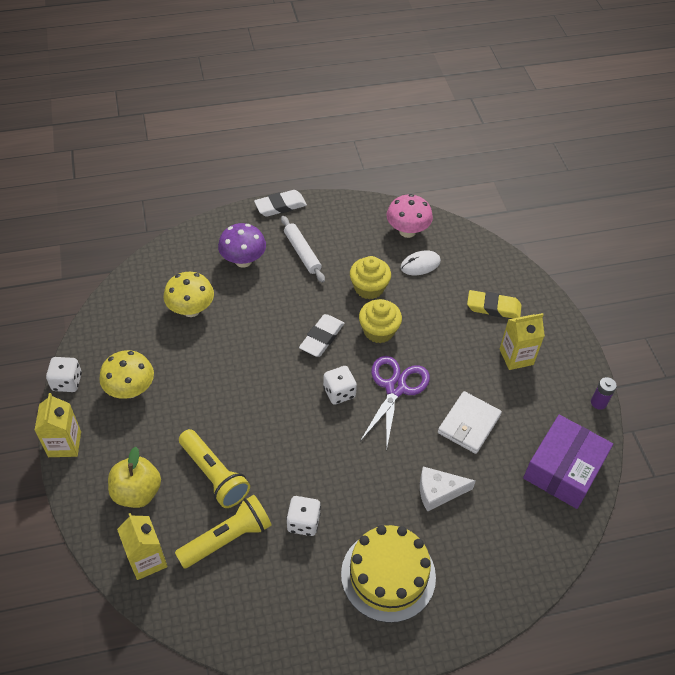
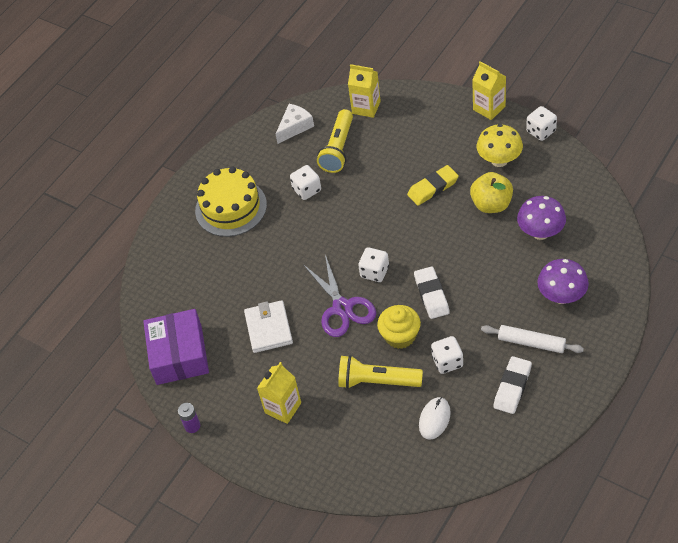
camera: 145 degrees right, 0 degrees up
yellow apple [108,447,161,508] -> yellow apple moved to [470,172,513,213]
yellow mushroom [164,272,214,317] -> purple mushroom [517,196,566,240]
yellow flashlight [179,429,250,508] -> yellow flashlight moved to [338,355,423,389]
white eraser [254,190,307,217] -> white eraser moved to [494,356,532,414]
yellow cupcake [350,256,391,299] -> white dice [431,336,463,374]
pink mushroom [386,194,433,238] -> none
white cheese [420,466,476,512] -> white cheese moved to [276,104,314,144]
yellow eraser [467,290,522,318] -> yellow eraser moved to [407,165,459,206]

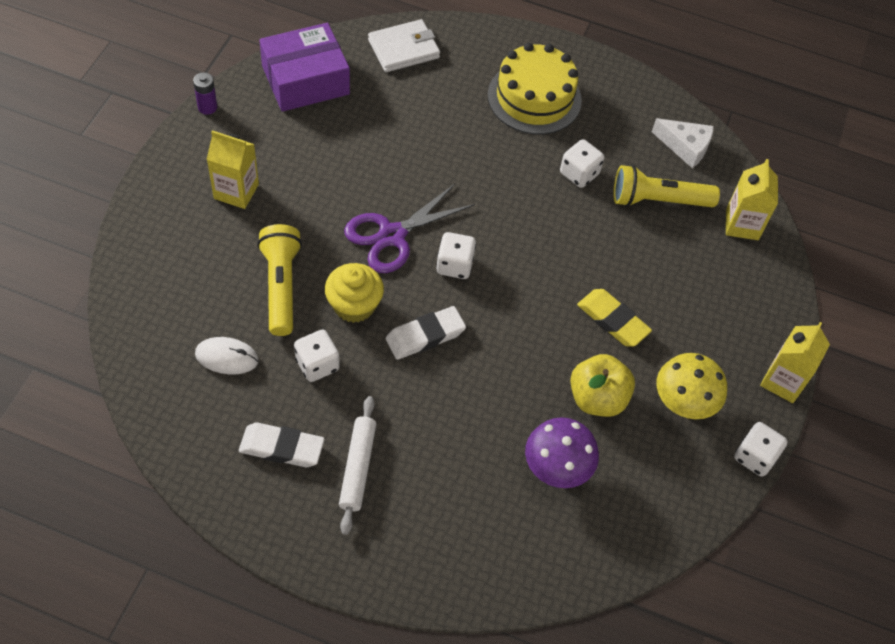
camera: 65 degrees right, 5 degrees up
white wallet [244,300,293,353] -> white wallet moved to [368,19,440,72]
purple mushroom [537,259,589,304] -> none

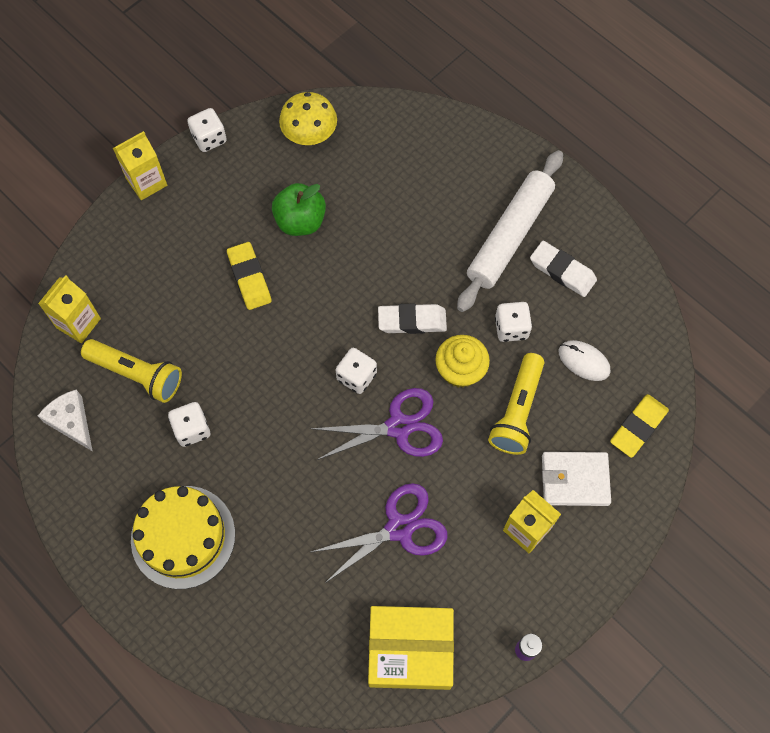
camera: 150 degrees left, 10 degrees up
purple box [259,23,350,112] -> yellow box [368,606,454,690]
white rolling pin [339,396,376,535] -> white rolling pin [457,150,563,312], size x1.71
white wallet [368,19,440,72] -> white wallet moved to [542,452,611,506]
purple mushroom [525,417,599,488] -> none
yellow apple [570,354,635,417] -> green apple [272,183,326,236]
yellow mushroom [656,353,727,419] -> yellow mushroom moved to [279,92,337,145]
none -> purple scissors [311,483,448,583]
none -> yellow eraser [610,394,669,458]

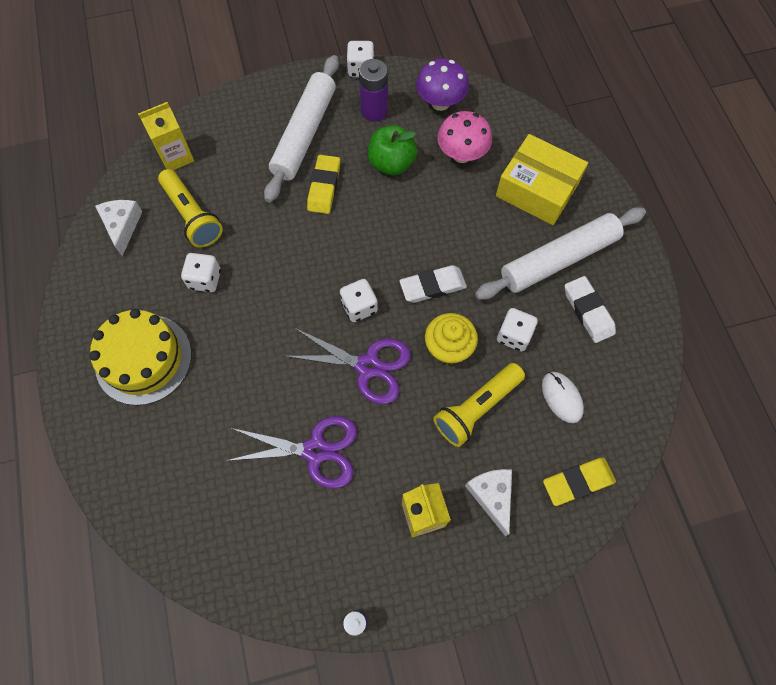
camera: 30 degrees right, 0 degrees up
yellow carton [113,131,167,200] -> none
yellow mushroom [279,92,337,145] -> purple mushroom [416,59,469,111]
yellow box [368,606,454,690] -> yellow box moved to [496,134,588,225]
white eraser [378,304,447,334] -> white eraser turned 45 degrees counterclockwise [399,265,467,303]
white wallet [542,452,611,506] -> white cheese [465,469,512,536]
none -> white rolling pin [264,55,339,203]
none -> purple battery [359,59,388,122]
none -> pink mushroom [437,111,492,163]

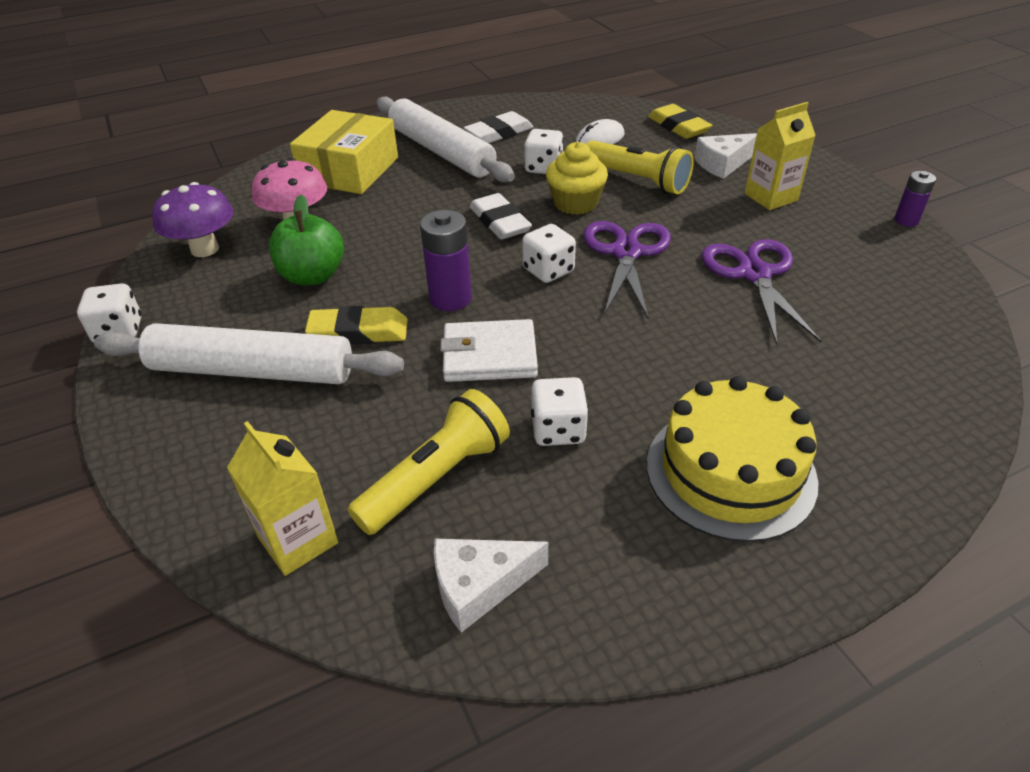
camera: 100 degrees left, 25 degrees down
purple battery [359,59,388,122] -> purple battery moved to [420,210,472,311]
none -> white wallet [440,319,538,382]

